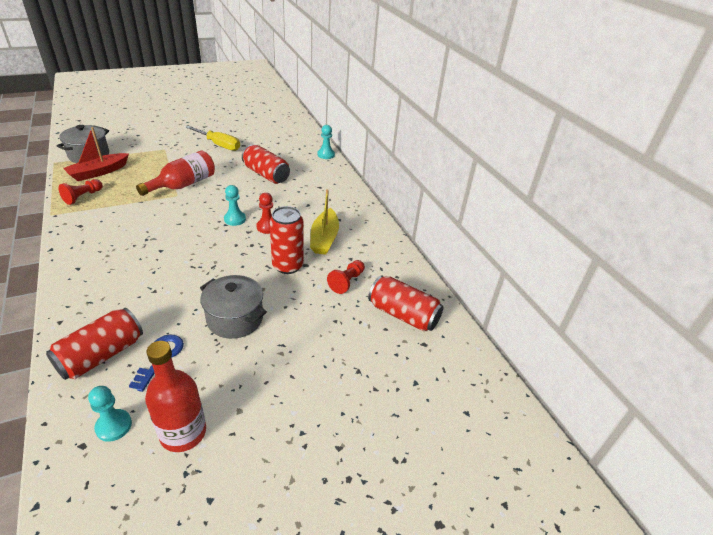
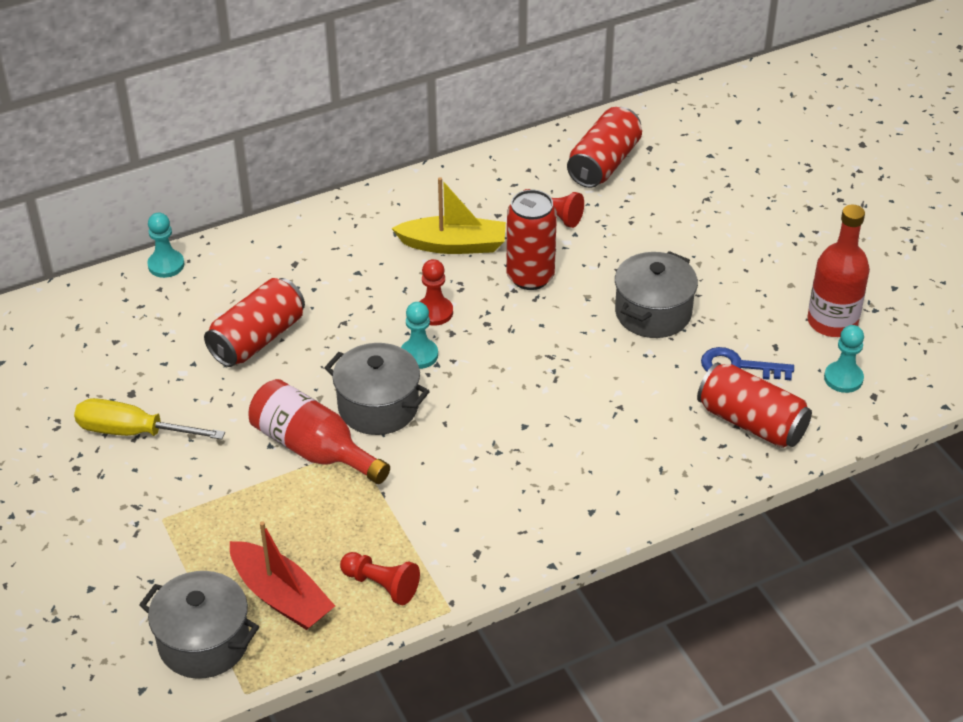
camera: 90 degrees left, 5 degrees up
yellow screwdriver [186,126,240,151] -> yellow screwdriver turned 105 degrees counterclockwise [74,398,225,440]
none -> grey pot [325,343,430,435]

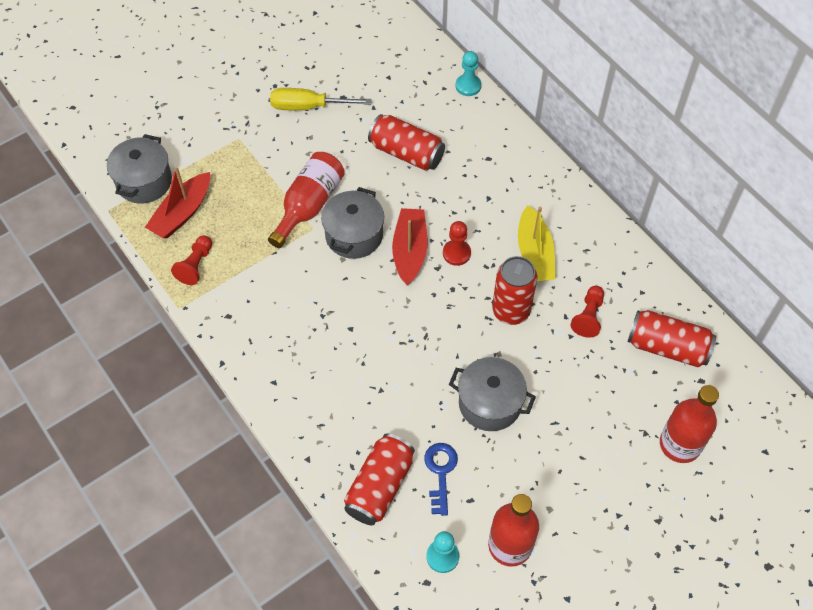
camera: 80 degrees right, 15 degrees up
yellow screwdriver [74,398,225,440] -> yellow screwdriver turned 90 degrees counterclockwise [270,88,372,110]
turquoise pawn [401,302,438,369] -> red boat [392,208,427,286]
none -> red bottle [660,385,719,463]

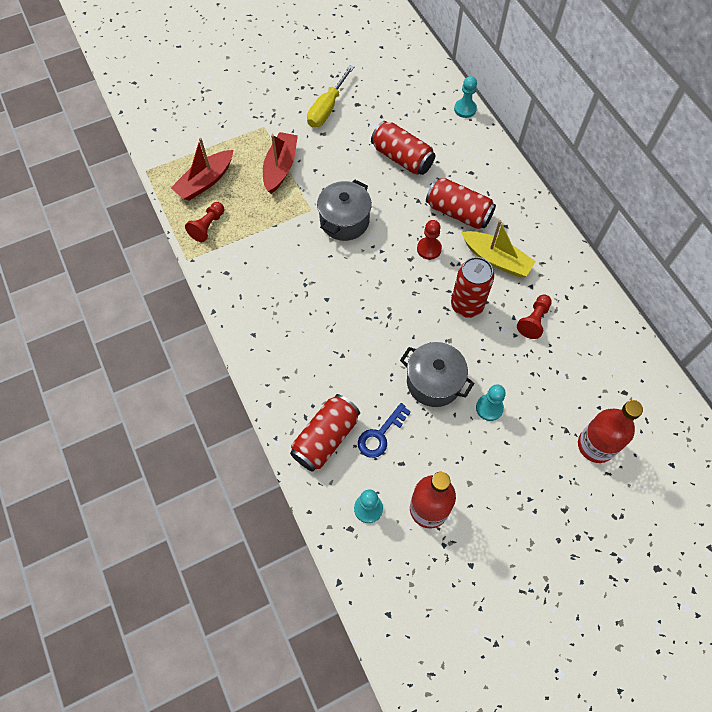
camera: 10 degrees right, 5 degrees up
grey pot [107,134,172,204] -> none
red bottle [268,152,345,248] -> none
yellow screwdriver [270,88,372,110] -> yellow screwdriver turned 75 degrees counterclockwise [307,65,354,127]
red boat [392,208,427,286] -> red boat moved to [263,132,298,194]
blue key [424,443,458,516] -> blue key turned 150 degrees counterclockwise [358,403,411,458]
yellow boat [518,205,556,281] -> yellow boat turned 60 degrees counterclockwise [461,220,536,277]
red can [628,310,716,367] -> red can moved to [426,177,496,229]
none -> turquoise pawn [476,384,506,421]

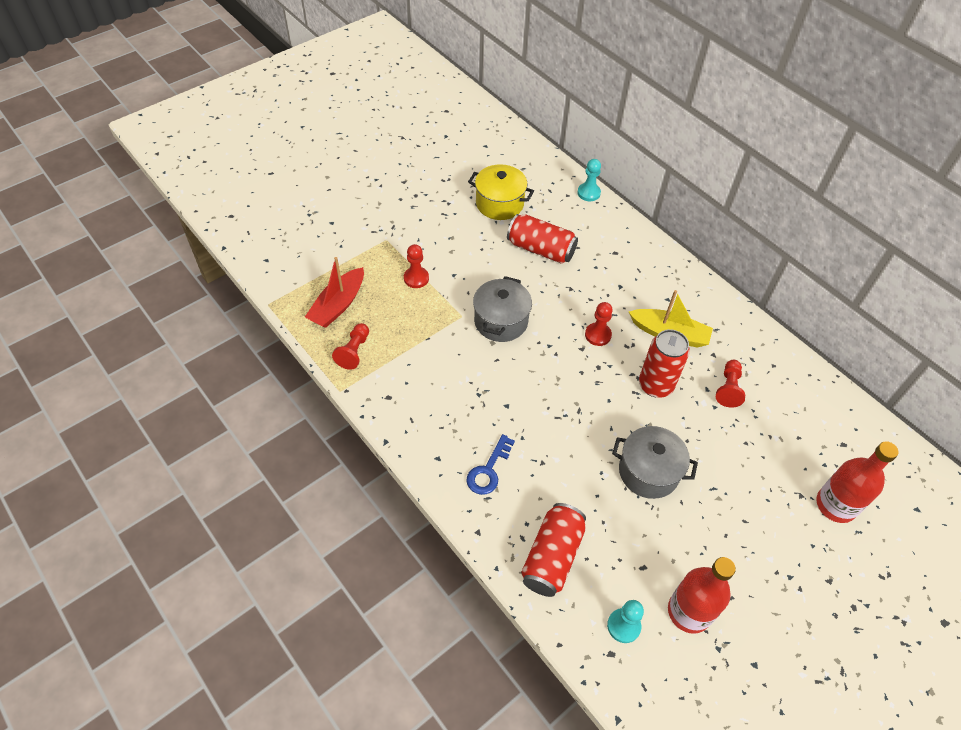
camera: 15 degrees left, 10 degrees down
red boat [263,132,298,194] -> red pawn [404,244,429,288]
yellow screwdriver [307,65,354,127] -> none
blue key [358,403,411,458] -> blue key moved to [466,434,515,495]
red can [426,177,496,229] -> none
turquoise pawn [476,384,506,421] -> none
none -> yellow pot [468,164,534,220]

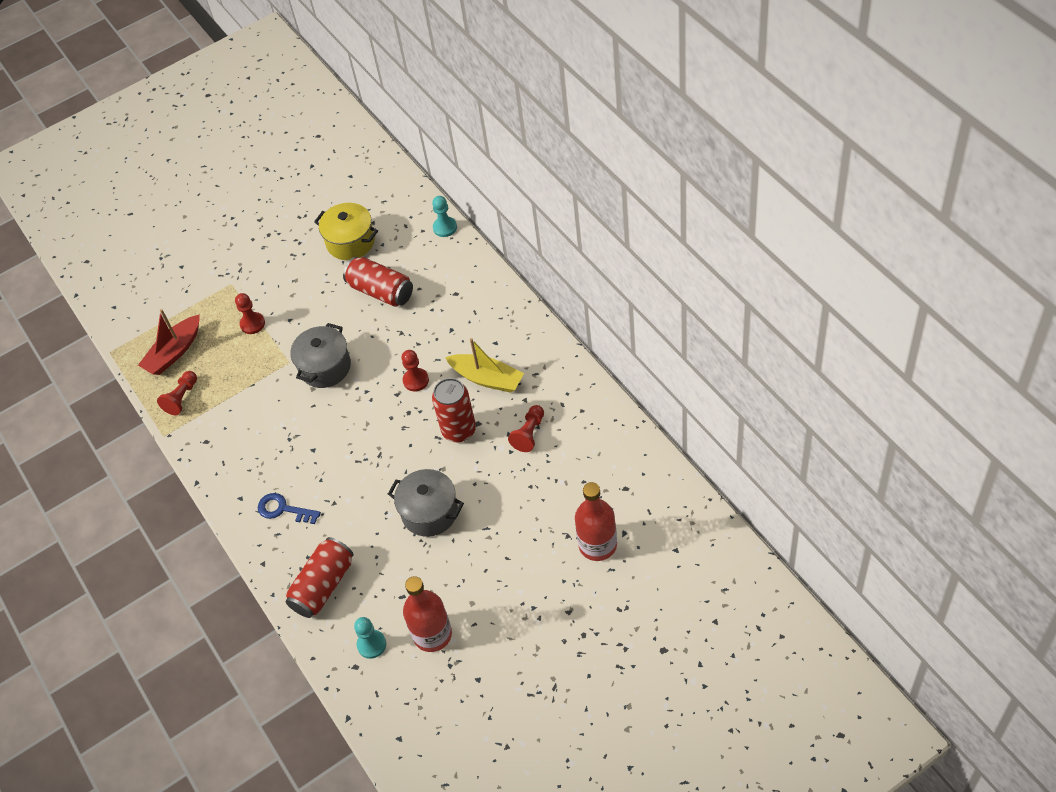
camera: 15 degrees right, 0 degrees up
blue key [466,434,515,495] -> blue key turned 75 degrees clockwise [258,493,321,524]

